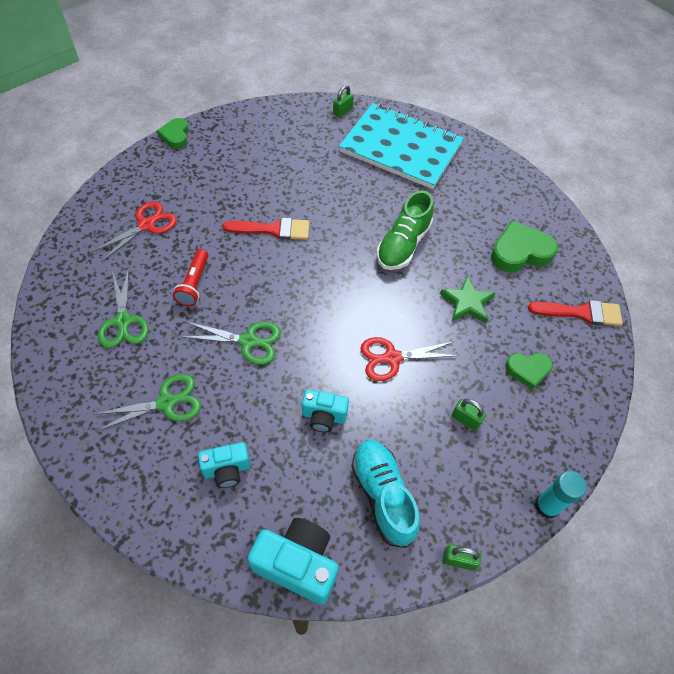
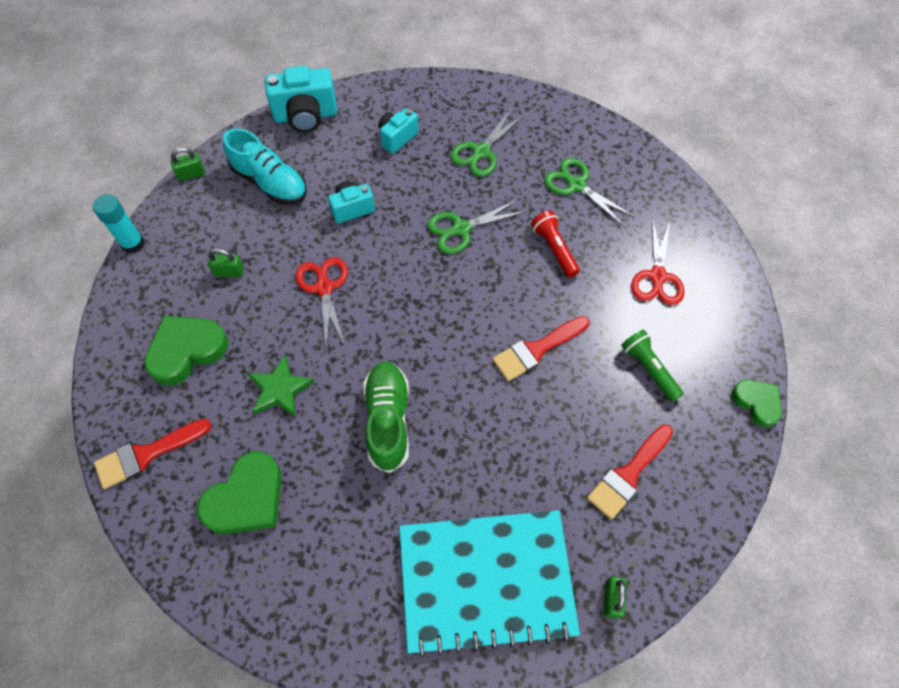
camera: 150 degrees right, 5 degrees up
red scissors [360,337,460,381] -> red scissors turned 60 degrees counterclockwise [295,257,348,347]
green heart [505,353,553,390] -> green heart [144,316,228,386], size x1.62
none -> red brush [587,424,673,520]
none -> green flashlight [621,329,684,402]

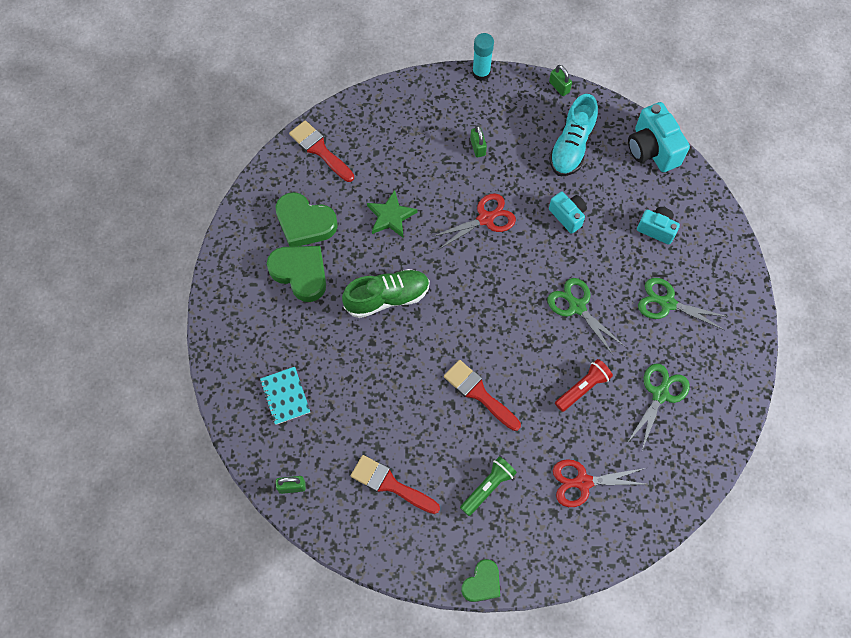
camera: 75 degrees right, 5 degrees up
green heart [144,316,228,386] -> green heart moved to [267,246,326,302]
turquoise notebook [399,510,580,658] -> turquoise notebook [260,367,310,425], size x0.42

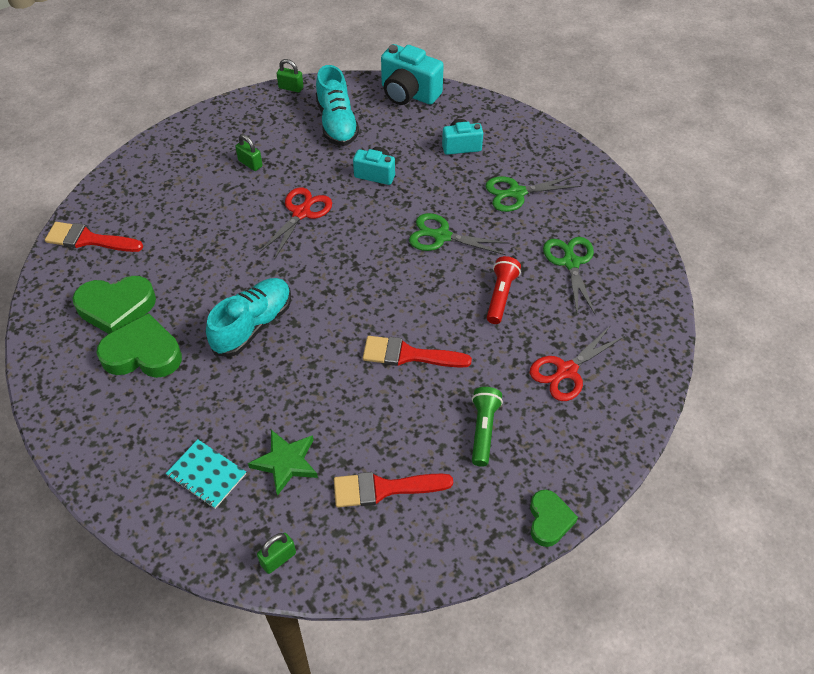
camera: 35 degrees left, 15 degrees down
green shoe [342,269,430,318] -> turquoise shoe [206,278,291,357]
green star [367,190,417,237] -> green star moved to [248,430,318,496]
turquoise glue stick [472,33,494,81] -> none

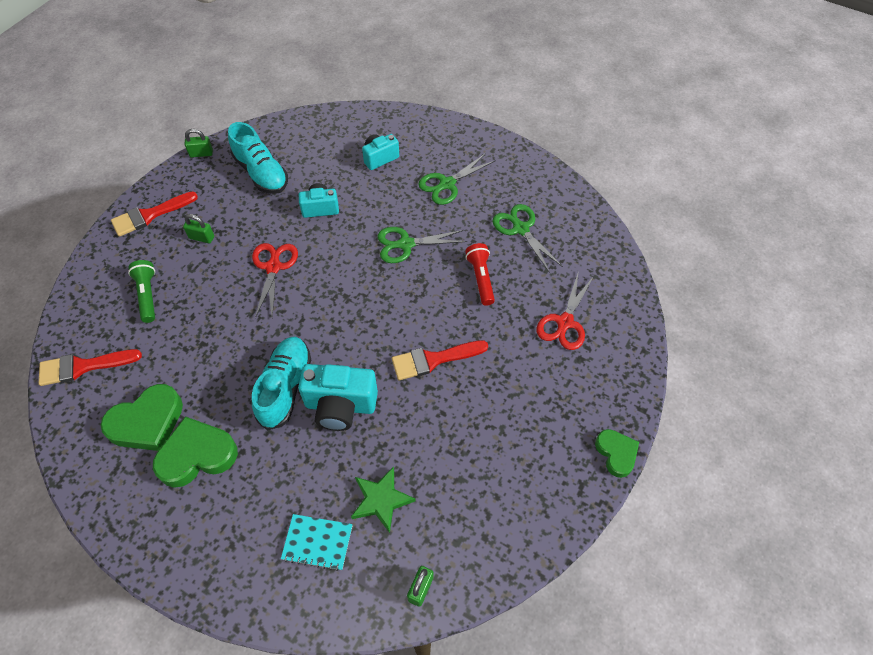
camera: 25 degrees left, 5 degrees up
red brush [334,472,453,507] -> red brush moved to [111,191,198,237]
turquoise camera [381,44,444,105] -> turquoise camera moved to [298,364,378,431]
green flashlight [472,387,503,467] -> green flashlight moved to [128,260,155,323]

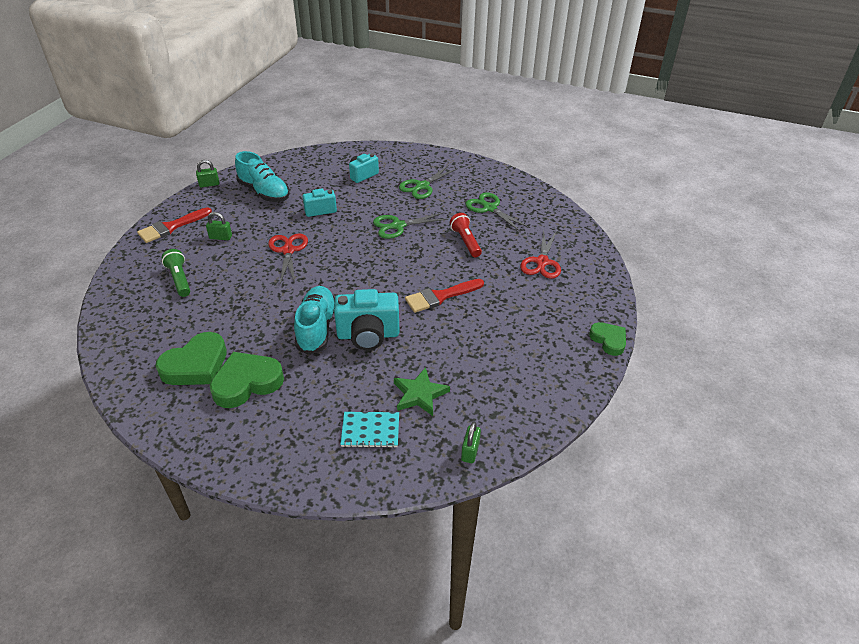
camera: 10 degrees left, 15 degrees down
red brush [39,349,142,386] -> none

